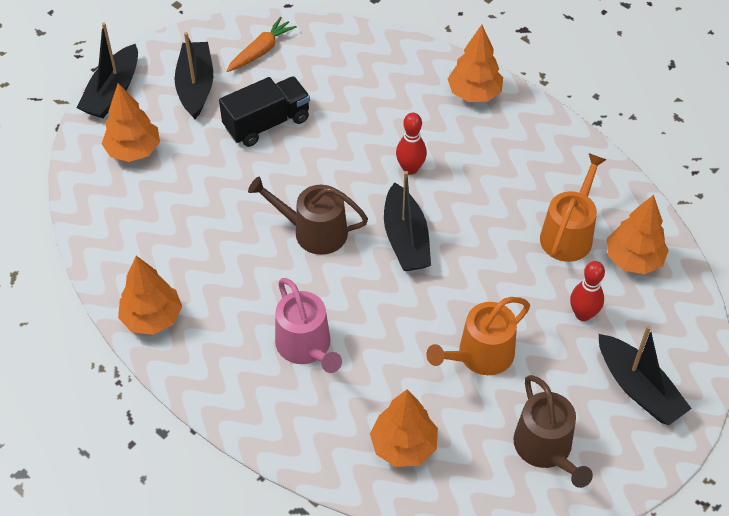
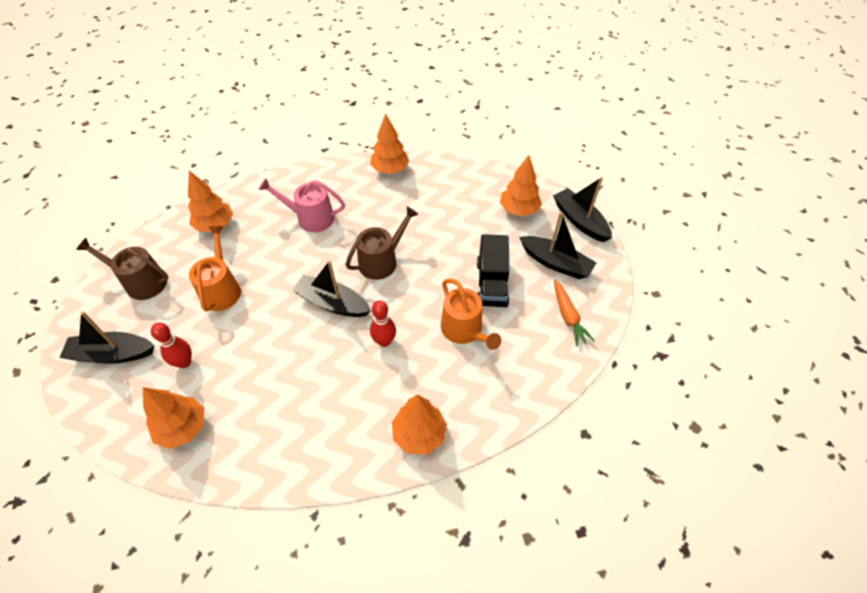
camera: 125 degrees right, 0 degrees up
orange watering can [540,153,607,262] -> orange watering can moved to [441,279,501,350]

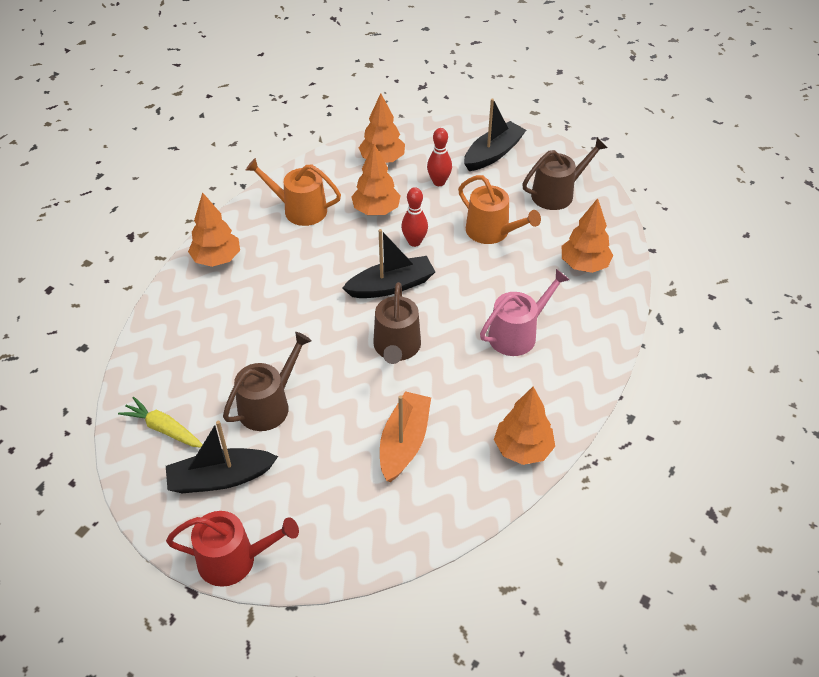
camera: 135 degrees right, 5 degrees down
red bowling pin [370,301,396,347] -> red bowling pin moved to [401,187,428,247]
orange watering can [441,279,501,350] -> orange watering can moved to [246,158,341,226]
black truck [477,234,510,307] -> brown watering can [223,332,312,431]
orange tree [500,155,542,216] -> orange tree moved to [351,144,401,215]
black boat [553,177,612,242] -> red watering can [166,511,299,587]
orange carrot [554,280,595,346] -> yellow carrot [118,397,203,448]
none -> orange boat [380,391,431,482]

